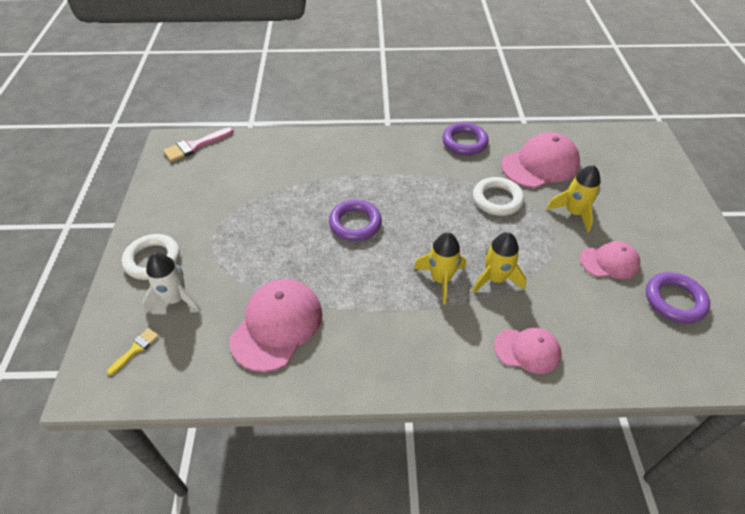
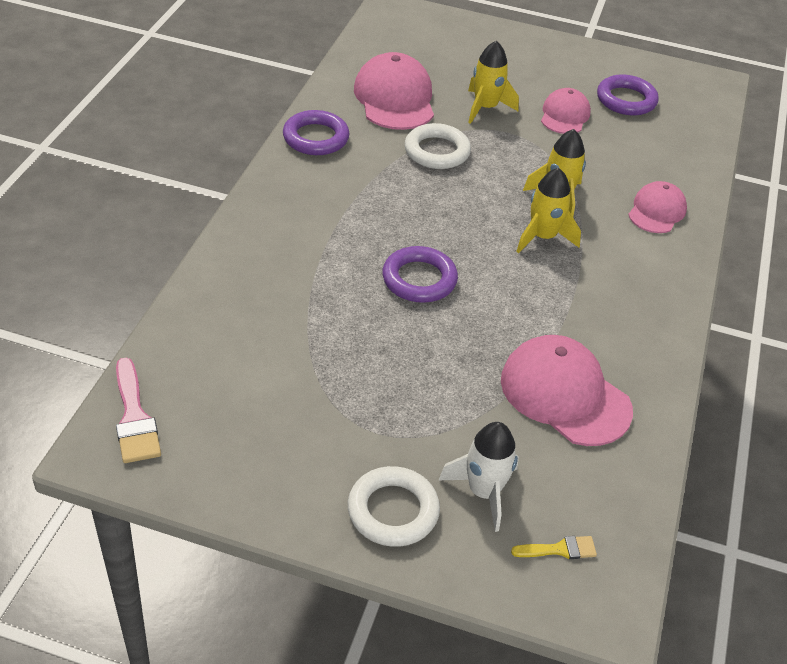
camera: 75 degrees left, 5 degrees down
yellow brush [107,328,159,375] -> yellow brush turned 120 degrees clockwise [511,536,597,559]

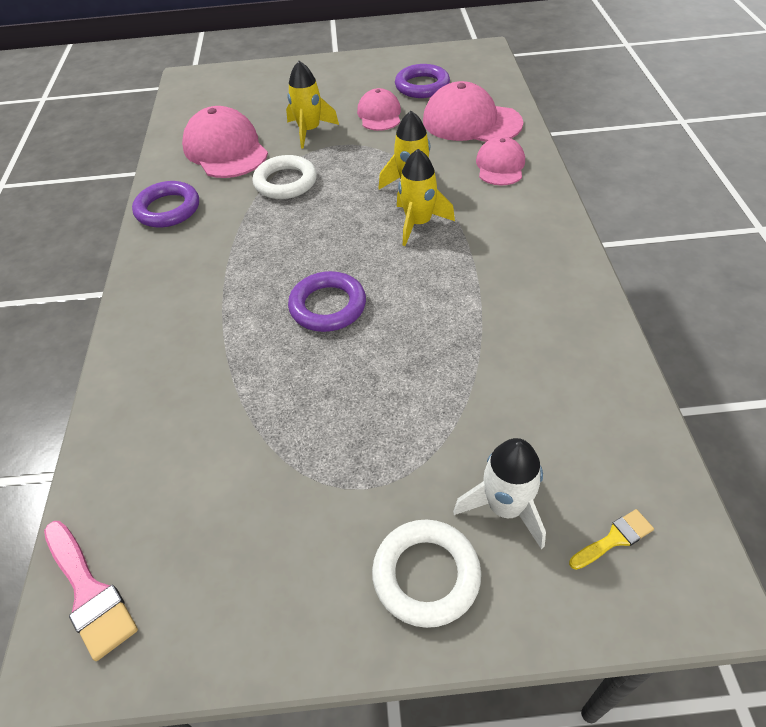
camera: 15 degrees left, 5 degrees up
pink cap [501,335,633,446] -> pink cap moved to [423,81,523,142]

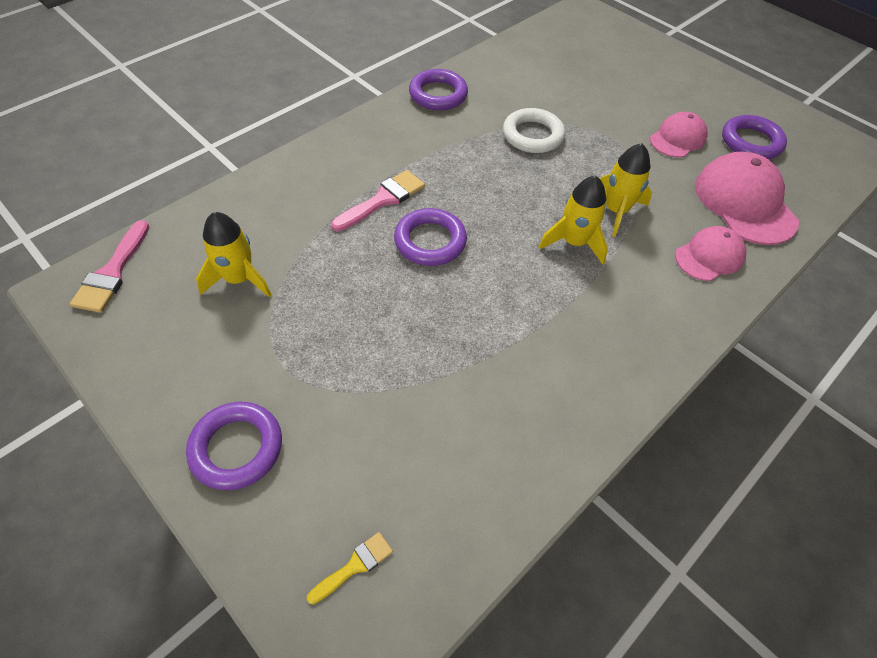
camera: 45 degrees right, 5 degrees up
pink cap [182,106,268,178] -> none
yellow rocket [286,61,339,149] -> yellow rocket moved to [196,212,272,297]
white ring [372,519,481,628] -> purple ring [186,402,282,490]
white rocket [453,438,546,549] -> none
yellow brush [569,509,654,570] -> yellow brush turned 60 degrees counterclockwise [307,532,393,604]
none -> pink brush [331,170,425,231]

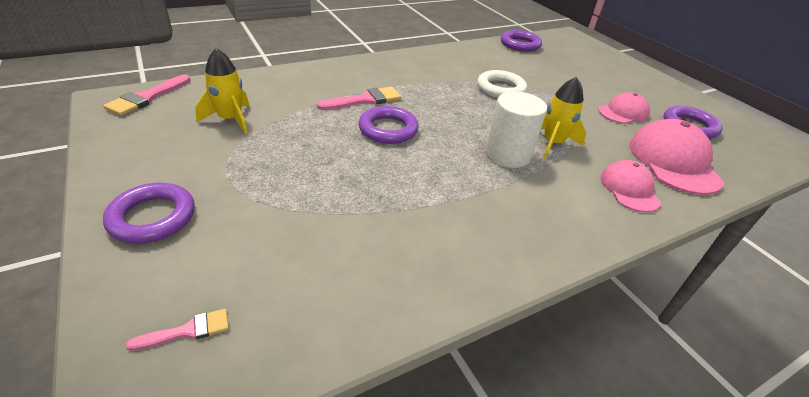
camera: 15 degrees right, 15 degrees down
yellow brush [307,532,393,604] -> pink brush [126,309,229,351]
purple ring [409,69,468,110] -> purple ring moved to [501,30,542,52]
yellow rocket [539,176,608,264] -> white cylinder [486,91,547,168]
pink cap [675,226,746,281] -> pink cap turned 75 degrees counterclockwise [601,160,661,212]

